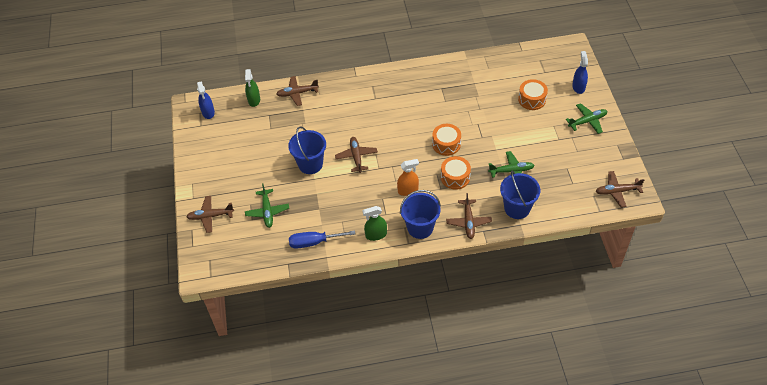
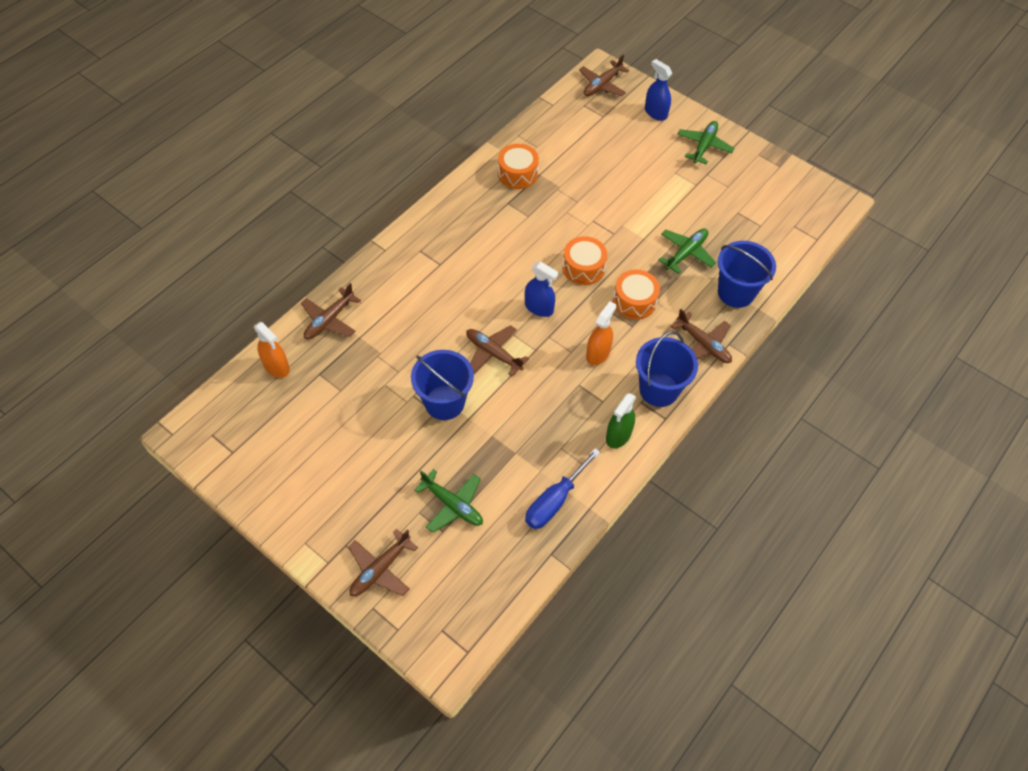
camera: 45 degrees left, 5 degrees up
blue spray bottle [197,81,215,119] -> blue spray bottle moved to [525,261,559,317]
green spray bottle [245,69,260,107] -> orange spray bottle [254,322,290,378]
orange drum [518,79,548,110] -> orange drum moved to [498,144,539,189]
brown plane [596,171,644,208] -> brown plane moved to [579,55,629,96]

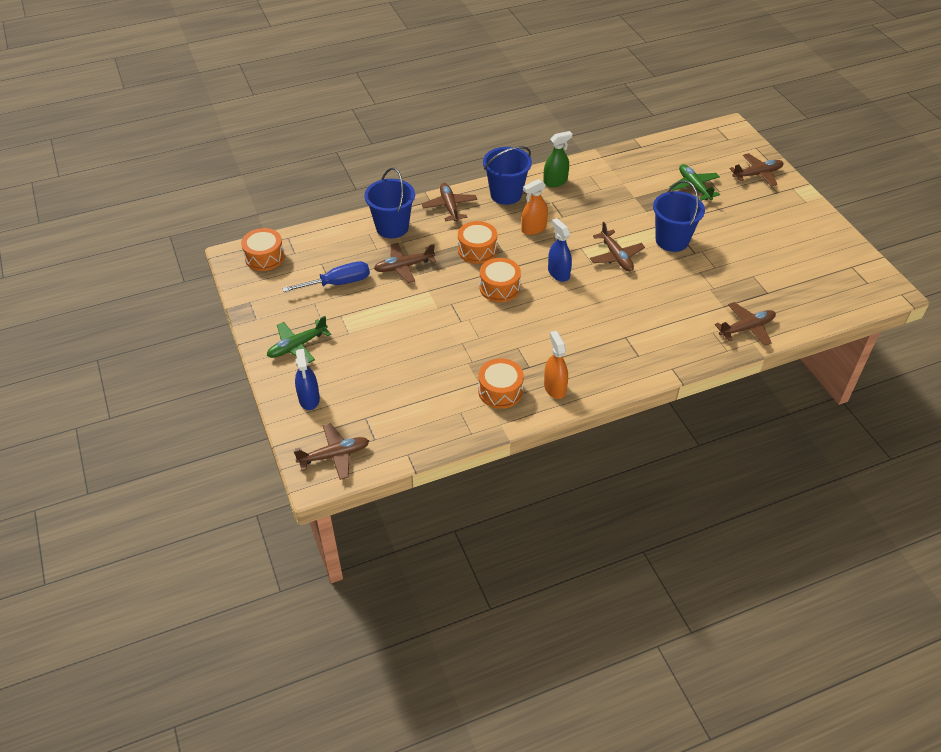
camera: 150 degrees left, 10 degrees down
orange spray bottle [254,322,290,378] -> orange spray bottle moved to [544,331,568,399]
blue screwdriver [525,448,600,529] -> blue screwdriver moved to [282,261,370,292]
green plane [659,229,716,274] -> brown plane [374,243,436,283]
none -> orange drum [241,228,285,271]

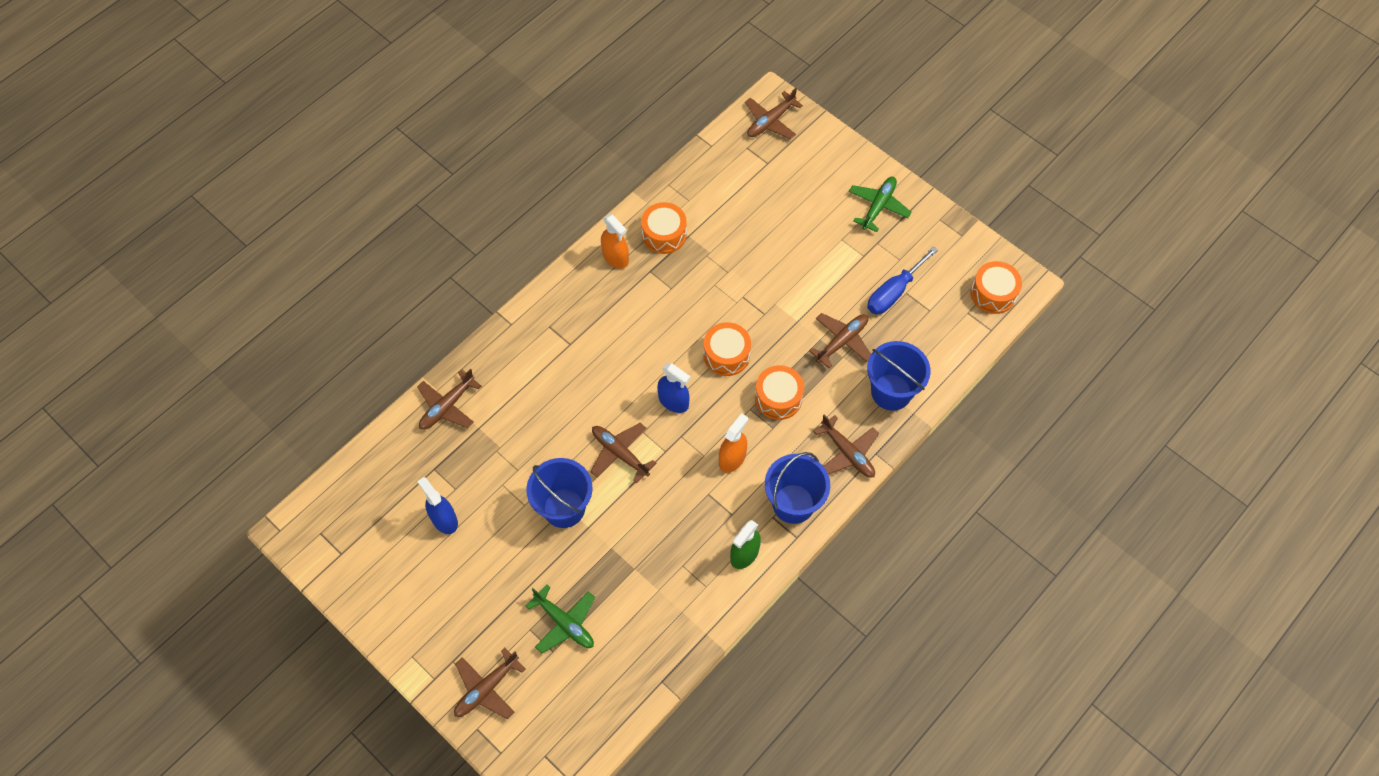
camera: 155 degrees right, 15 degrees up
blue spray bottle [295,349,320,410] -> blue spray bottle moved to [417,477,458,534]

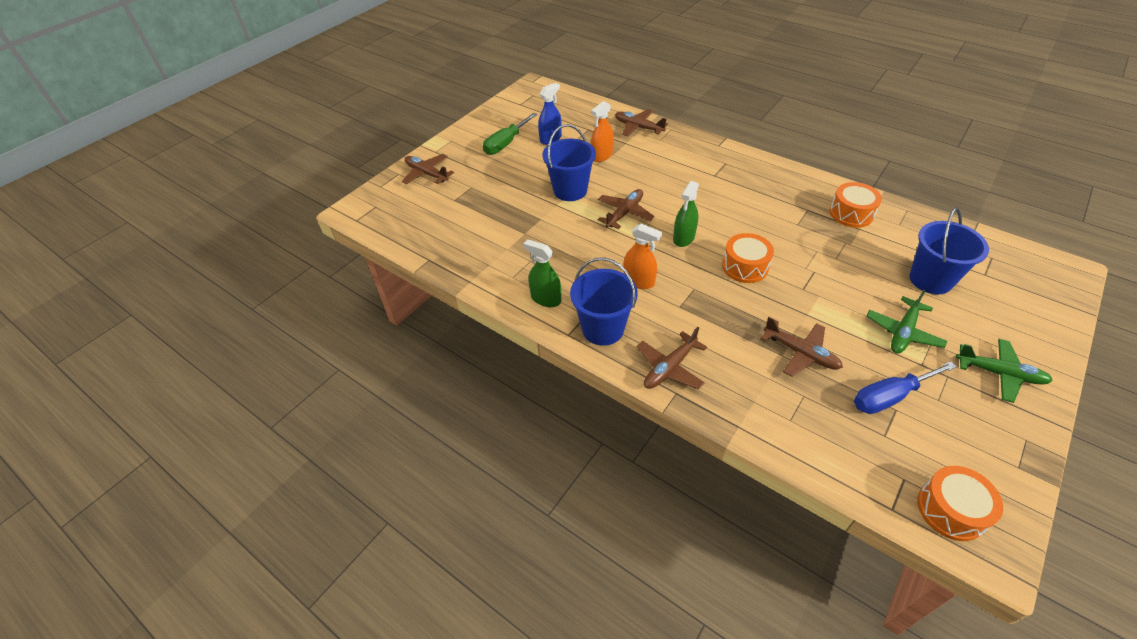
camera: 85 degrees right, 15 degrees down
green plane [525,584,595,653] -> green plane moved to [867,290,947,354]
orange spray bottle [601,214,629,269] -> orange spray bottle moved to [591,101,614,162]
blue spray bottle [657,363,690,413] -> green spray bottle [673,181,699,247]
brown plane [745,88,803,139] -> none
orange drum [755,365,804,420] -> none
blue screwdriver [867,246,938,314] -> blue screwdriver turned 60 degrees counterclockwise [854,361,956,414]
blue bucket [867,341,931,411] -> blue bucket moved to [909,207,989,294]
none -> green screwdriver [483,113,538,155]

